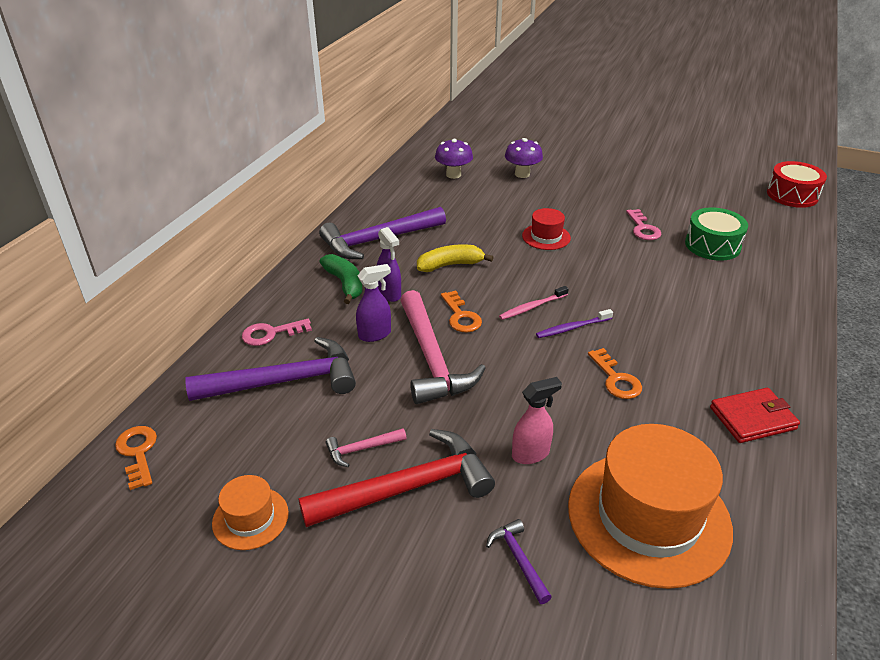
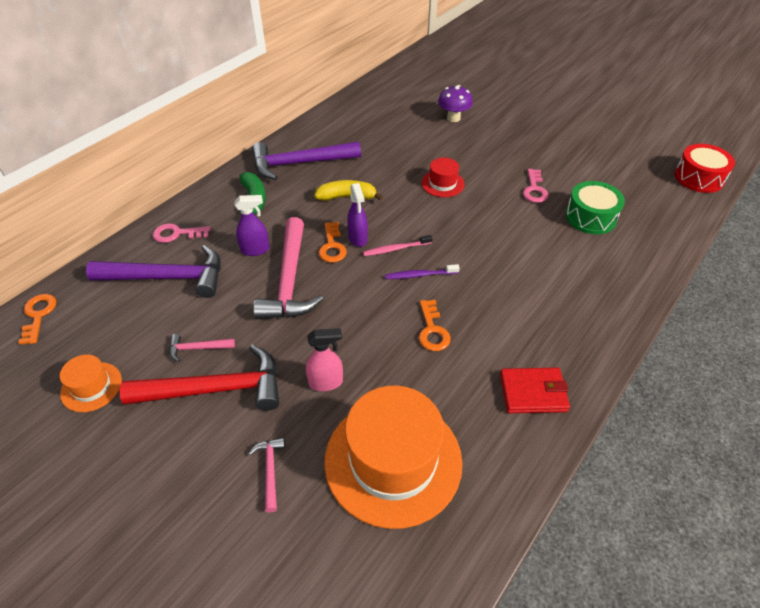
camera: 15 degrees right, 10 degrees up
purple spray bottle [377,227,401,302] -> purple spray bottle moved to [347,183,368,247]
purple mushroom [435,139,473,179] -> none
purple hammer [486,519,552,604] -> pink hammer [249,437,285,513]

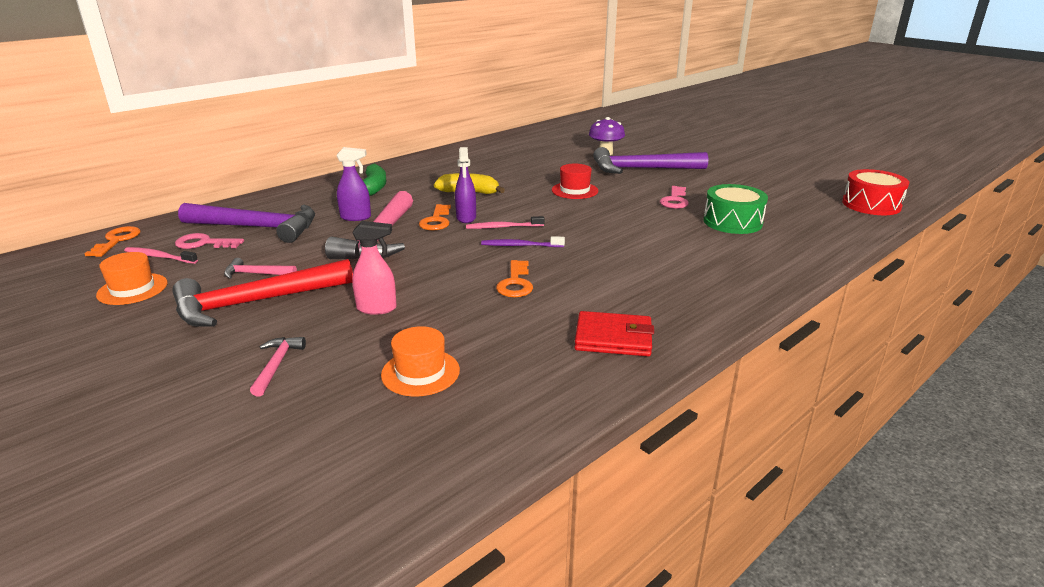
camera: 10 degrees right, 20 degrees down
red hammer [120,345,279,411] -> red hammer turned 150 degrees clockwise [172,259,353,327]
pink key [152,223,210,243] -> pink key moved to [175,233,244,249]
purple hammer [252,141,361,180] -> purple hammer moved to [593,147,708,174]
orange hat [325,386,463,529] -> orange hat [381,326,460,397], size x0.47
none -> pink toothbrush [124,247,198,264]

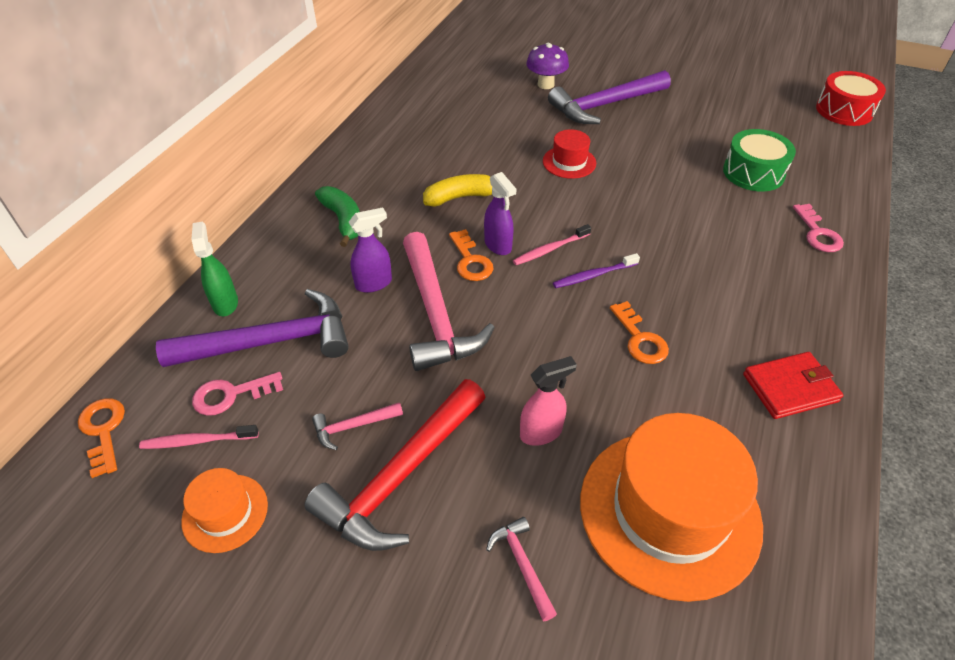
camera: 25 degrees left, 20 degrees up
orange hat [381,326,460,397] -> orange hat [580,413,763,602], size x2.14
pink key [660,186,689,209] -> pink key moved to [793,204,844,252]
none -> green spray bottle [191,222,238,316]

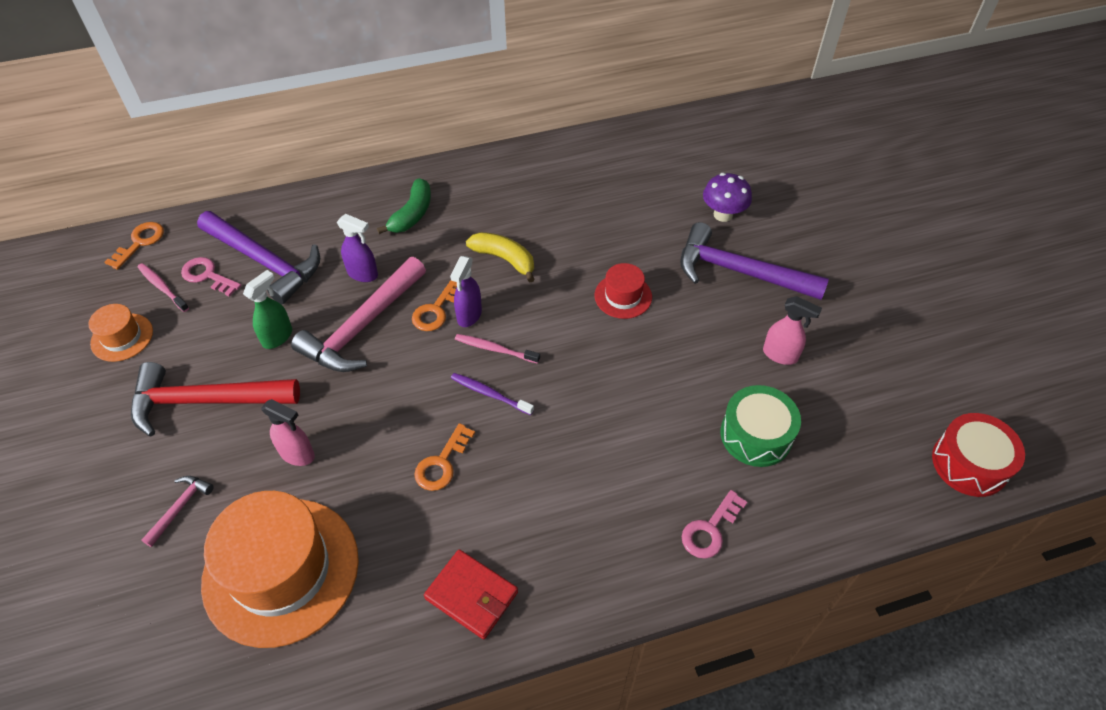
camera: 50 degrees right, 5 degrees up
green spray bottle [191,222,238,316] -> green spray bottle moved to [243,270,292,349]
pink hammer [312,402,403,450] -> none
none -> pink spray bottle [763,296,822,365]

